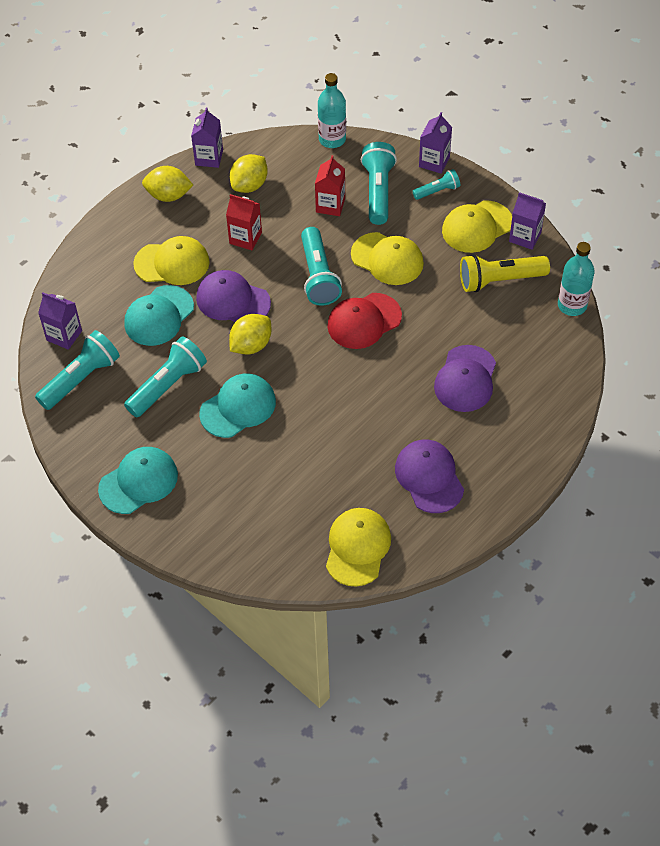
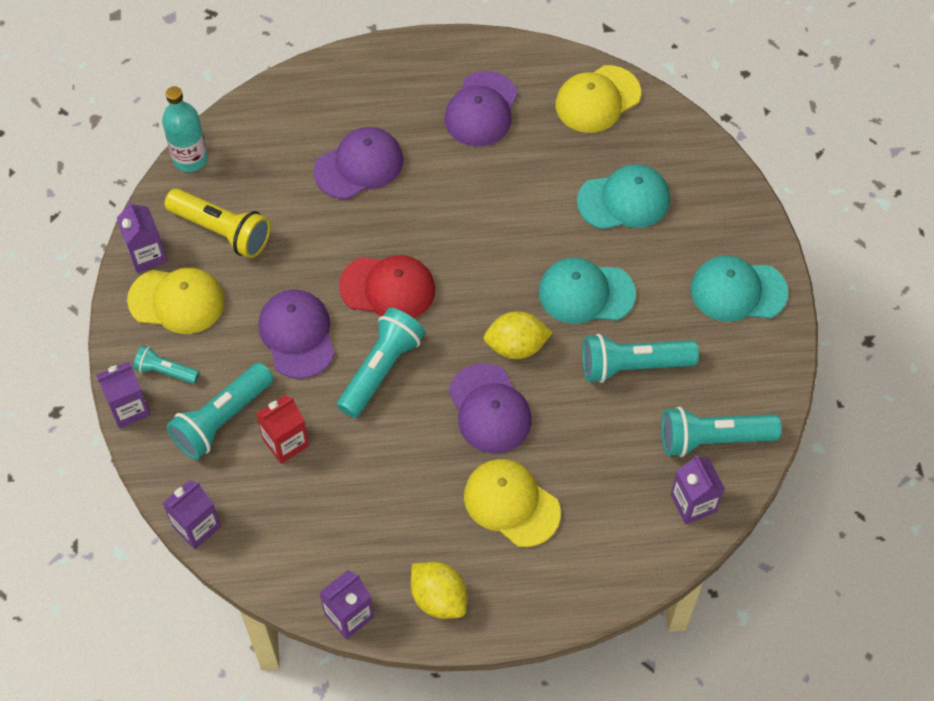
camera: 140 degrees left, 5 degrees up
turquoise cap [124,285,194,346] -> turquoise cap moved to [577,164,670,229]
red carton [226,194,262,250] -> none
yellow lemon [230,154,268,193] -> none
turquoise bottle [318,73,346,148] -> purple carton [163,480,221,549]
yellow cap [351,232,424,285] -> purple cap [258,289,335,379]

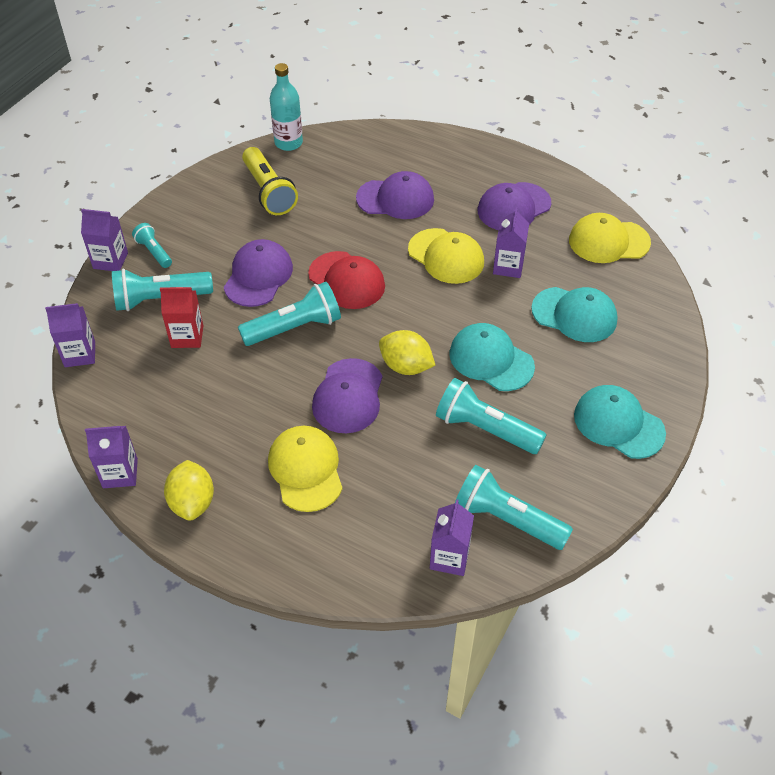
camera: 35 degrees right, 10 degrees down
purple carton [117,201,167,273] -> purple carton moved to [493,207,529,278]
yellow cap [127,268,225,334] -> yellow cap moved to [408,228,484,284]

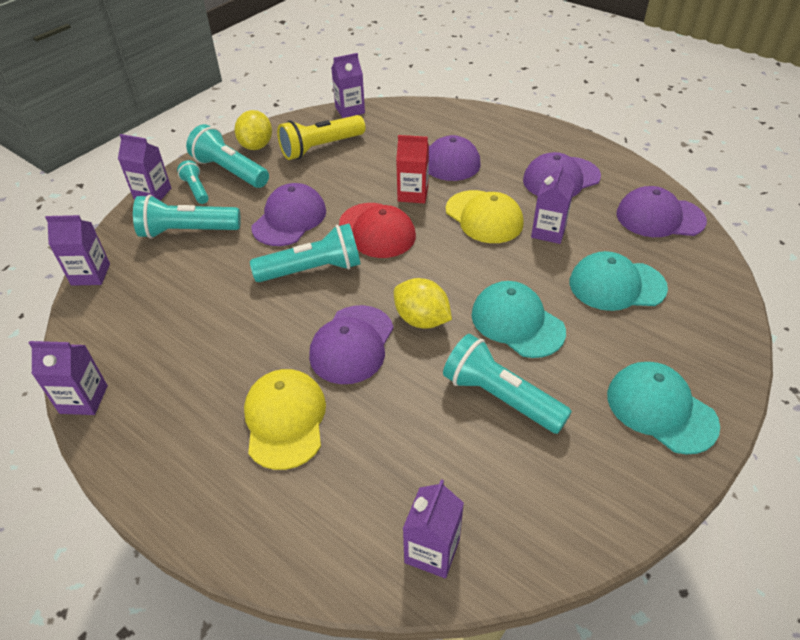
camera: 10 degrees right, 5 degrees down
red carton [160,287,203,348] -> red carton moved to [396,135,429,203]
yellow lemon [164,460,214,521] -> yellow lemon moved to [234,110,272,150]
yellow flashlight [242,147,298,215] -> yellow flashlight turned 75 degrees clockwise [277,115,365,160]
turquoise bottle [270,63,303,151] -> purple carton [331,53,365,118]
turquoise flashlight [455,465,573,550] -> turquoise flashlight moved to [186,124,269,188]
turquoise cap [531,287,618,342] -> turquoise cap turned 150 degrees clockwise [570,251,668,311]
yellow cap [569,213,651,263] -> purple cap [616,186,707,237]

